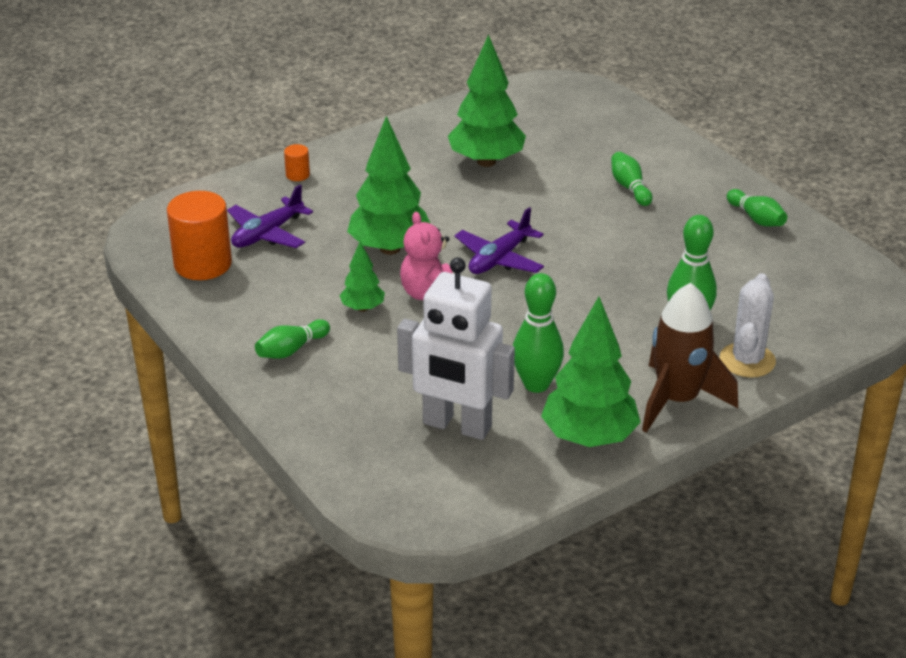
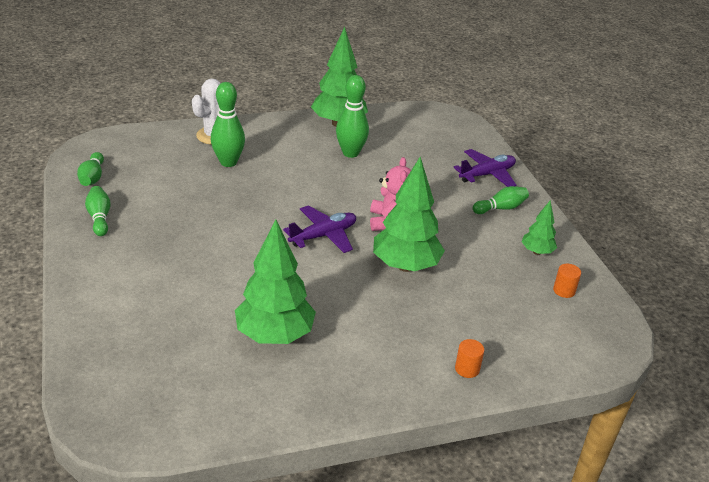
camera: 165 degrees left, 0 degrees up
orange cylinder [167,191,232,280] -> orange cylinder [553,264,581,298], size x0.45
purple plane [227,185,313,248] -> purple plane moved to [453,149,517,187]
green tree [339,241,385,312] -> green tree moved to [522,201,557,255]
white robot [397,257,515,440] -> none
green bowling pin [611,152,652,206] -> green bowling pin moved to [77,152,104,186]
brown rocket [642,283,738,433] -> none

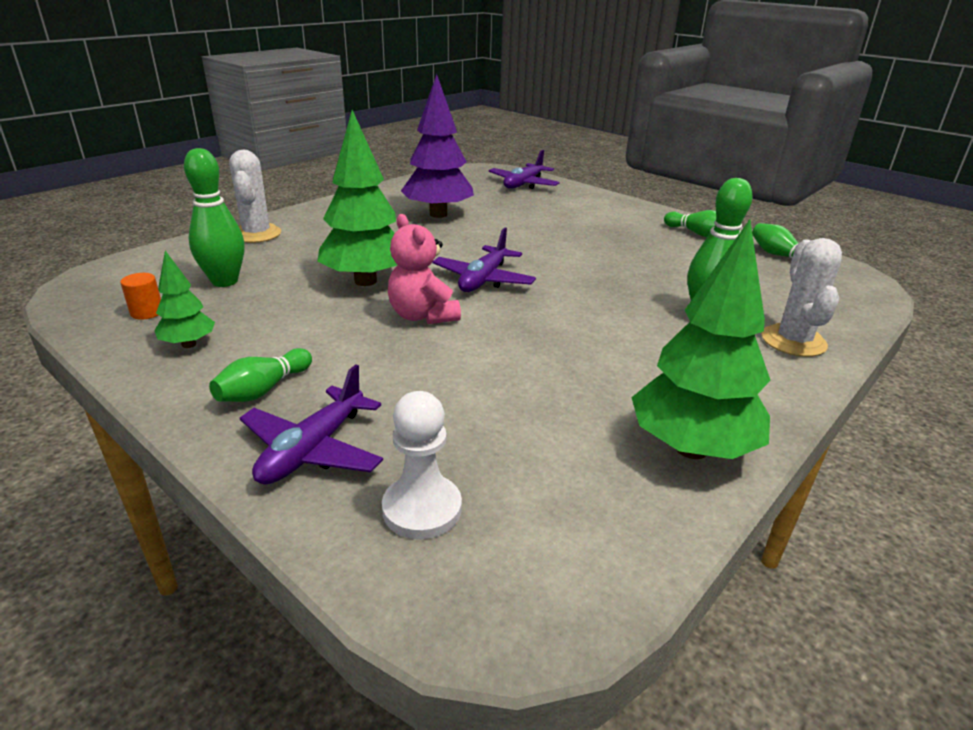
camera: 150 degrees right, 5 degrees down
green tree [235,220,316,344] -> purple tree [401,74,474,218]
green bowling pin [336,75,369,158] -> green bowling pin moved to [184,148,245,287]
orange cylinder [455,339,484,378] -> white cactus [229,150,281,243]
none -> white pawn [382,391,462,539]
none -> purple plane [489,150,560,189]

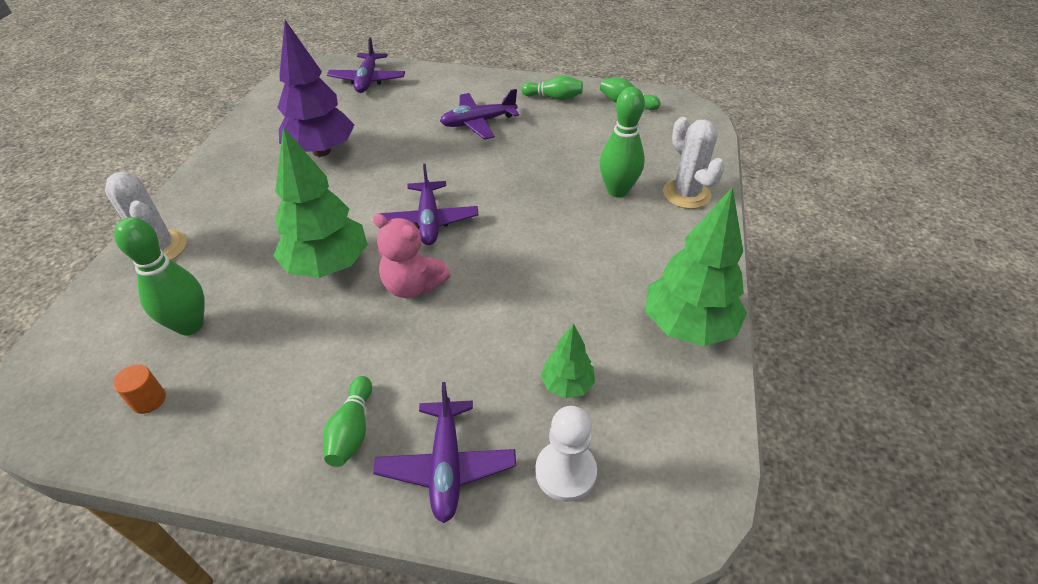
camera: 30 degrees left, 15 degrees up
green tree [154,251,215,348] -> green tree moved to [540,323,595,398]
none -> purple plane [440,89,519,140]

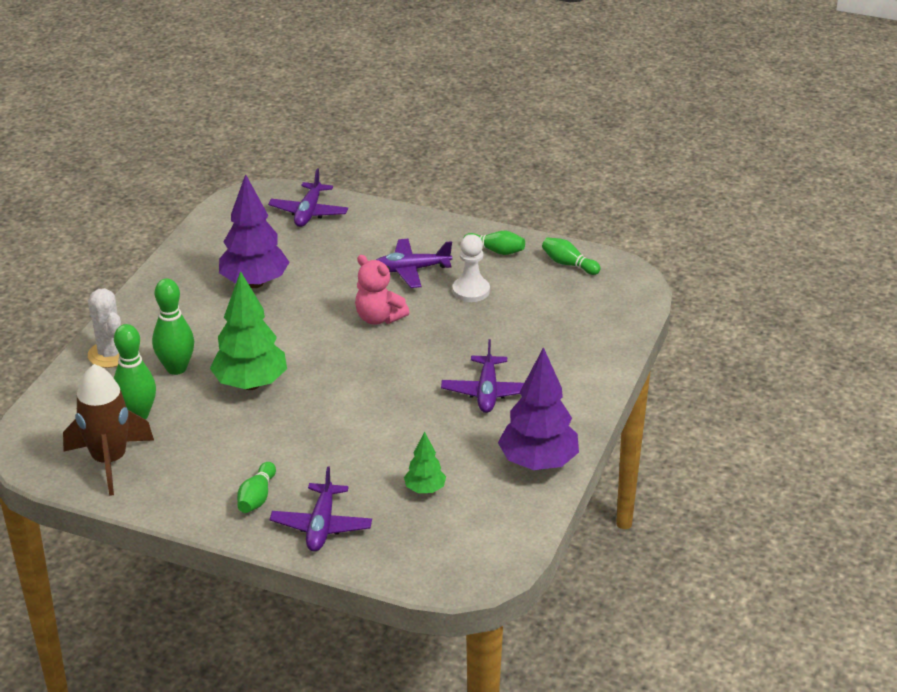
camera: 10 degrees right, 10 degrees down
orange cylinder [113,364,166,414] -> brown rocket [63,364,154,496]
pink teddy bear [373,213,450,298] -> pink teddy bear moved to [355,255,409,325]
purple plane [379,164,478,245] -> purple plane moved to [441,339,524,413]
white pawn [535,406,597,502] -> white pawn moved to [452,234,490,302]
green bowling pin [599,87,645,197] -> green bowling pin moved to [152,278,194,375]
green tree [646,187,747,346] -> purple tree [498,347,579,470]
white cactus [663,117,725,209] -> none

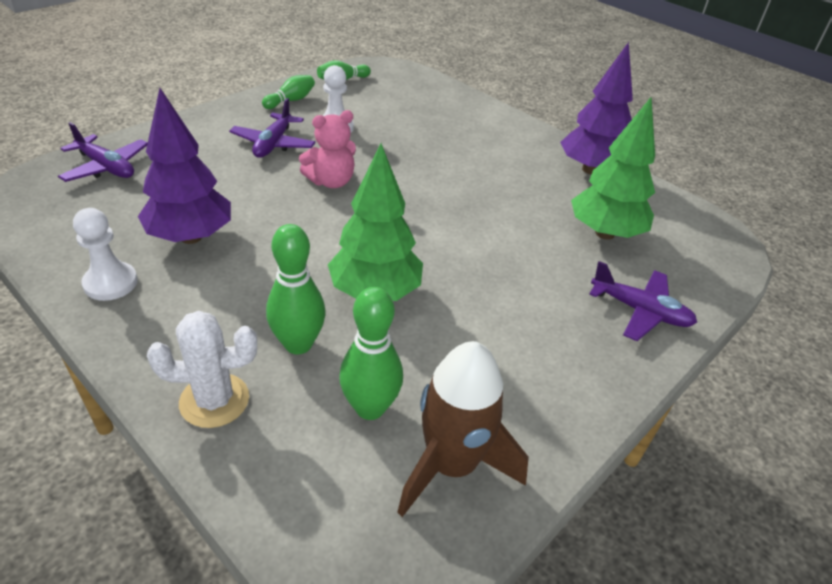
camera: 70 degrees left, 5 degrees up
green bowling pin [237,462,276,513] -> none
green tree [404,431,446,493] -> green tree [571,97,655,240], size x1.95
purple plane [441,339,524,413] -> none
none -> white pawn [73,208,138,301]

